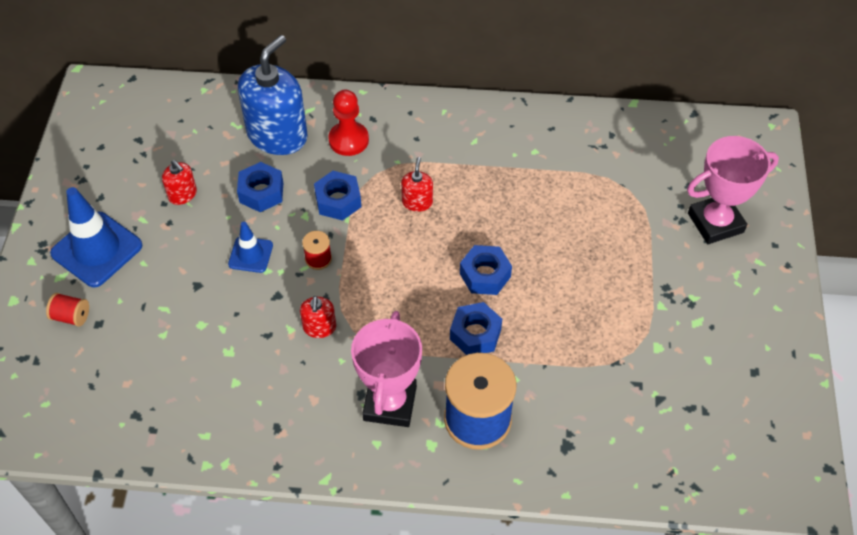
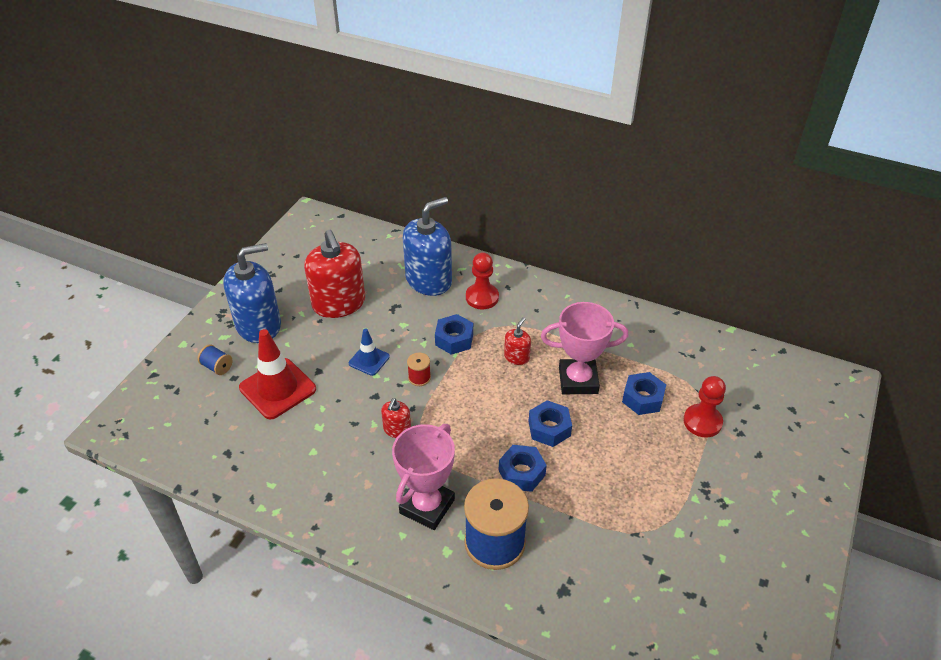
camera: 20 degrees right, 10 degrees down
red spool [46,293,89,327] -> blue spool [198,344,232,375]
blue traffic cone [50,187,143,287] -> blue soap dispenser [223,243,281,343]
red soap dispenser [162,160,197,205] -> red soap dispenser [304,230,365,318], size x2.18
blue nut [237,162,283,212] -> blue nut moved to [622,372,666,415]
pink trophy [687,136,779,244] -> pink trophy moved to [541,302,629,394]
none -> red traffic cone [239,329,316,419]
none -> red pawn [683,376,726,437]

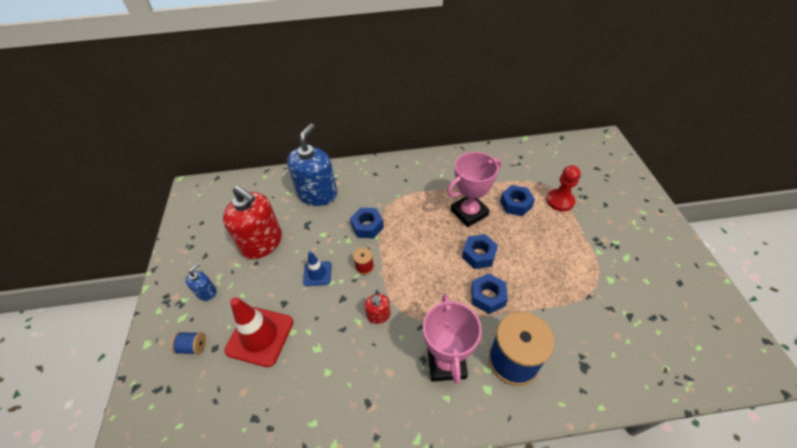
camera: 30 degrees left, 5 degrees up
blue soap dispenser [223,243,281,343] -> blue soap dispenser [186,263,217,301], size x0.46
red pawn [466,253,499,309] -> none
red soap dispenser [504,317,531,365] -> none

